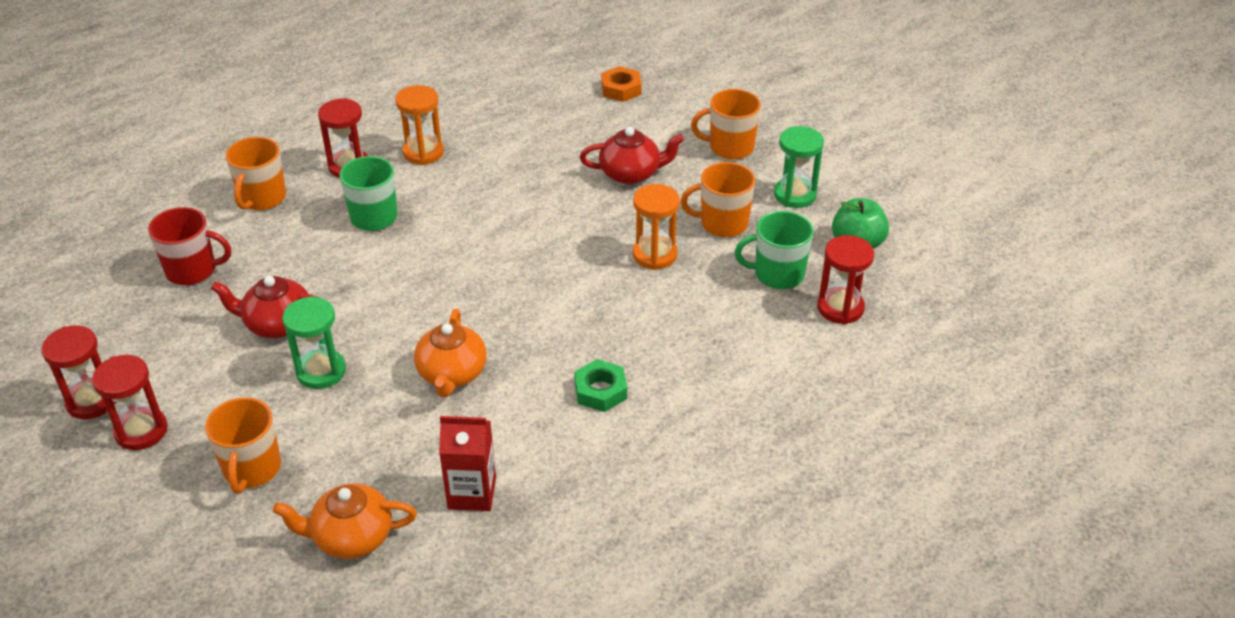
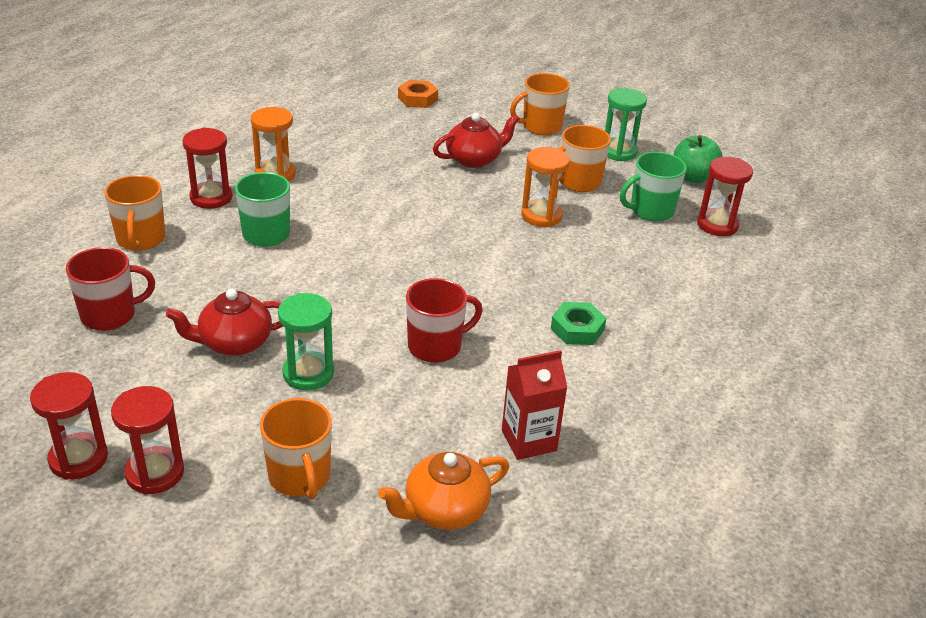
camera: 25 degrees left, 5 degrees down
orange teapot [414,309,487,397] -> red mug [406,278,483,363]

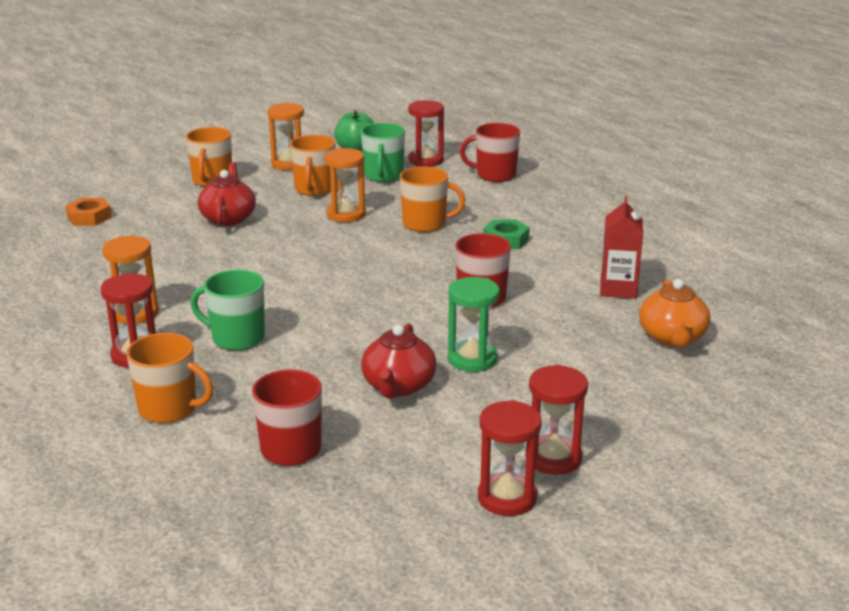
camera: 60 degrees left, 10 degrees down
orange mug [260,398,332,499] -> orange mug moved to [400,166,466,232]
green hourglass [605,88,647,161] -> orange hourglass [268,103,304,170]
none -> red mug [460,123,520,182]

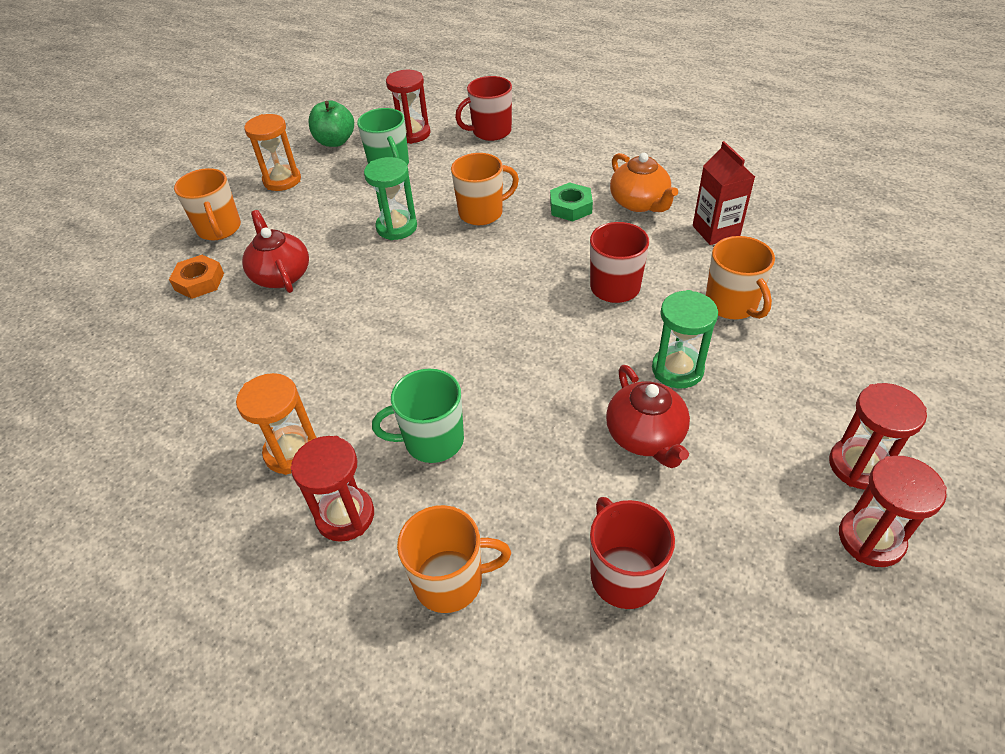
camera: 25 degrees left, 20 degrees up
orange nut [65,198,112,226] -> orange nut moved to [169,255,224,299]
orange mug [290,135,336,196] -> orange mug moved to [706,236,775,319]
orange hourglass [324,148,366,222] -> green hourglass [364,157,417,240]
orange teapot [639,279,711,347] -> orange teapot moved to [610,153,678,212]

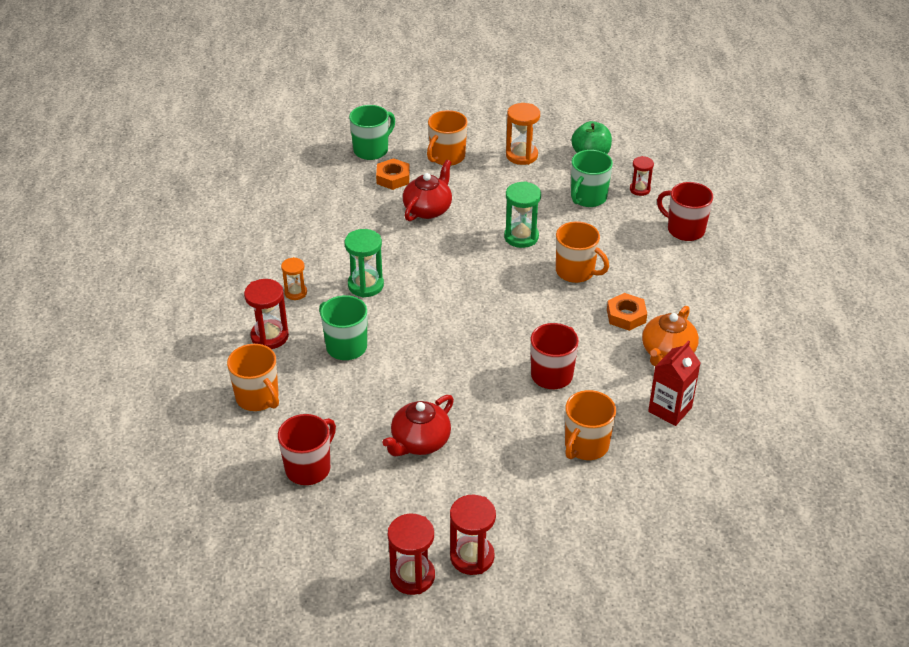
camera: 55 degrees right, 5 degrees down
orange hourglass [236,373,317,475] -> orange hourglass [281,257,307,300], size x0.62
red hourglass [386,70,430,144] -> red hourglass [630,156,654,196], size x0.62
green nut [550,182,593,221] -> orange nut [607,293,647,331]
green hourglass [652,290,718,388] -> green hourglass moved to [345,229,384,298]
none -> green mug [349,105,395,160]

